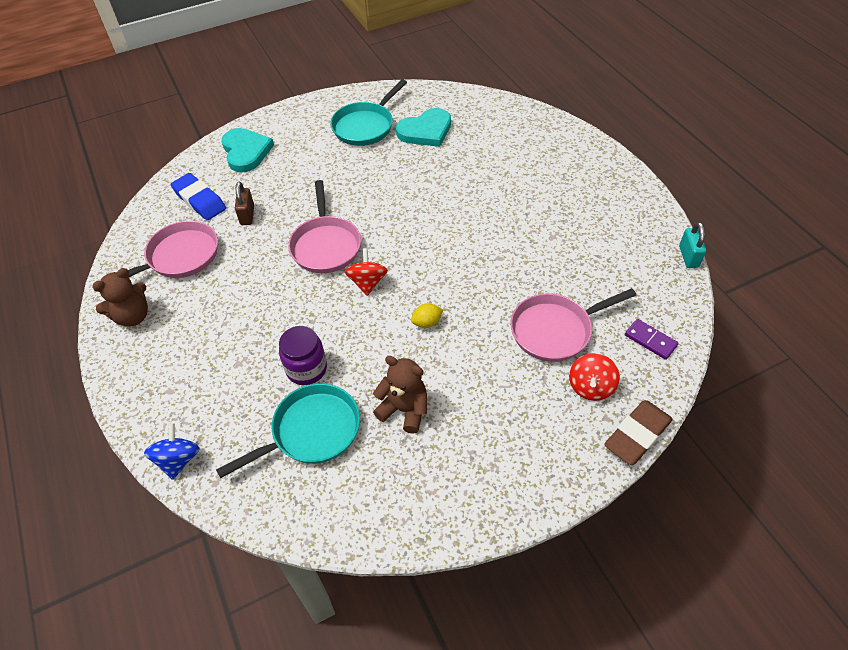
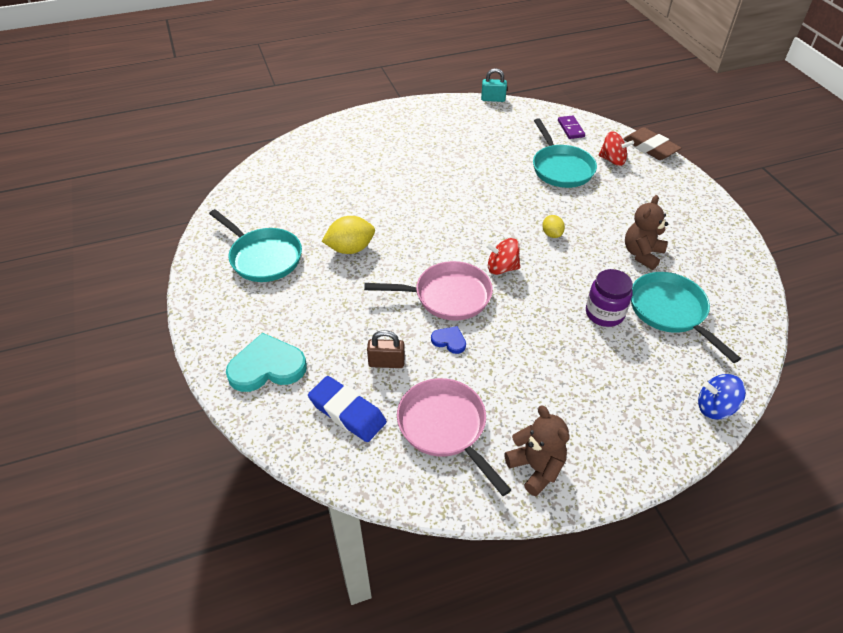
camera: 85 degrees left, 5 degrees down
blue eraser [171,173,226,220] -> blue eraser turned 75 degrees clockwise [308,376,387,442]
turquoise heart [396,108,451,147] -> none
pink pan [510,288,636,362] -> turquoise pan [533,118,597,188]
purple domino [625,319,679,360] -> purple domino turned 60 degrees counterclockwise [558,115,585,139]
none -> yellow lemon [322,216,375,254]
none -> blue heart [431,326,466,354]

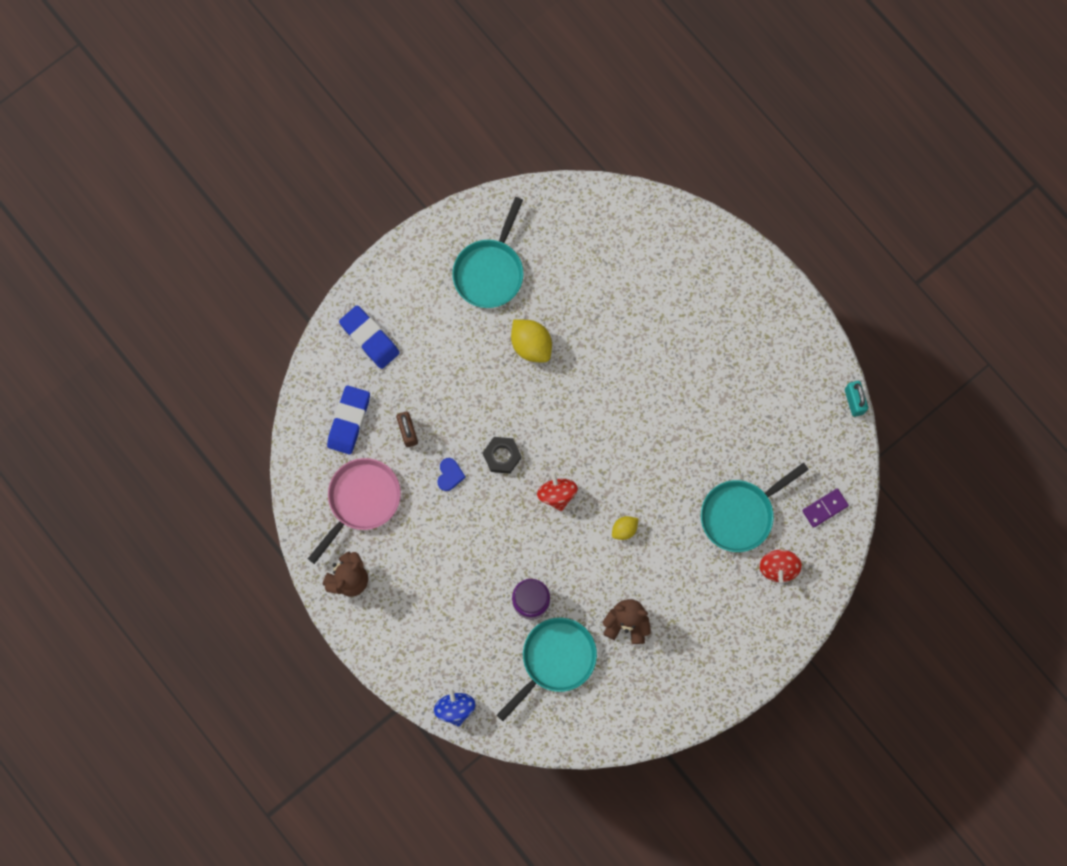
camera: 70 degrees right, 30 degrees up
turquoise heart [226,333,307,392] -> blue eraser [339,305,400,369]
pink pan [364,261,493,321] -> black nut [483,437,521,474]
brown eraser [623,127,681,160] -> none

